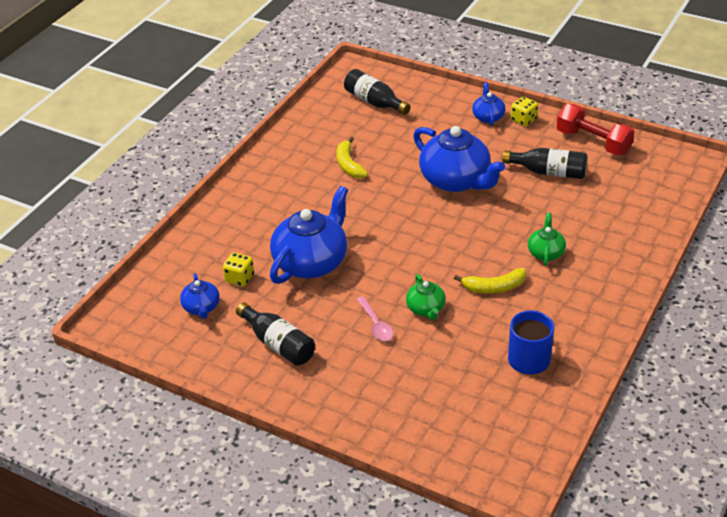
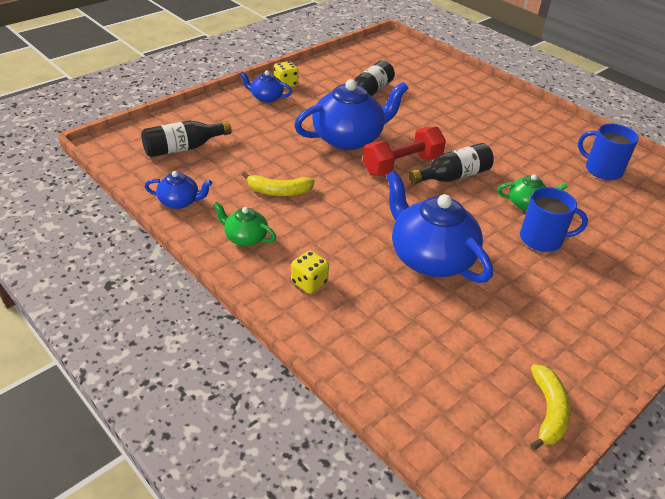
camera: 75 degrees left, 0 degrees up
blue teapot [180,273,220,319] -> blue teapot moved to [145,171,212,209]
yellow dice [223,253,254,287] -> yellow dice moved to [291,251,329,294]
black bottle [236,303,315,366] -> black bottle moved to [408,143,494,184]
pink spoon [356,296,394,341] -> blue mug [520,187,588,252]
yellow banana [454,268,526,294] -> yellow banana moved to [530,364,571,450]
green teapot [528,213,566,266] -> green teapot moved to [213,201,276,246]
red dumbbell [556,104,635,155] -> red dumbbell moved to [363,127,446,176]

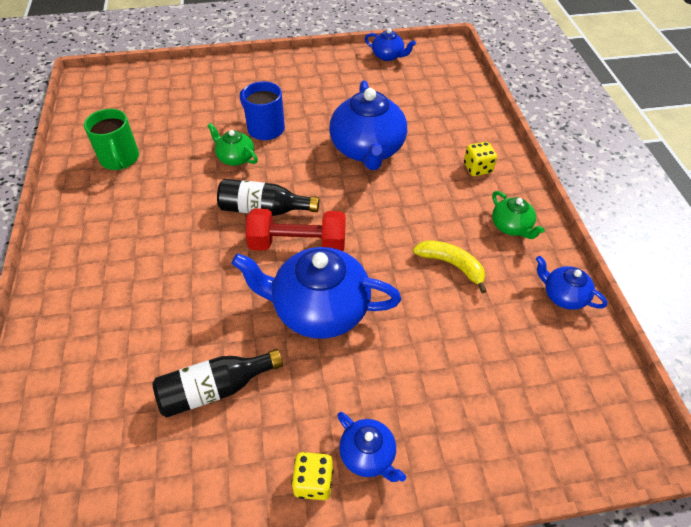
camera: 145 degrees left, 10 degrees up
black bottle [141,121,232,157] -> none
yellow banana [530,364,571,450] -> blue teapot [365,28,416,61]
blue mug [578,124,639,180] -> green mug [84,109,139,170]

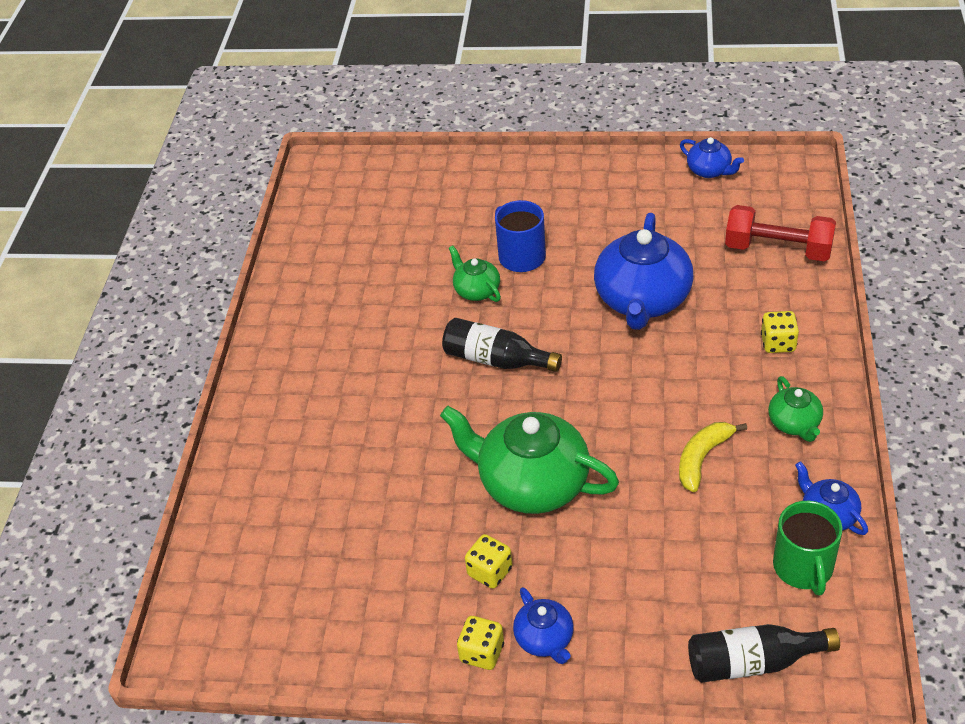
camera: 20 degrees right, 5 degrees down
green mug [84,109,139,170] -> green mug moved to [773,501,842,595]
black bottle [152,349,283,417] -> black bottle moved to [688,624,840,683]
blue teapot [232,247,401,339] -> green teapot [440,406,619,514]
red dumbbell [245,208,346,251] -> red dumbbell moved to [725,205,836,262]
yellow banana [413,240,487,293] -> yellow banana turned 105 degrees counterclockwise [679,422,747,492]
none -> yellow dice [465,534,513,589]

